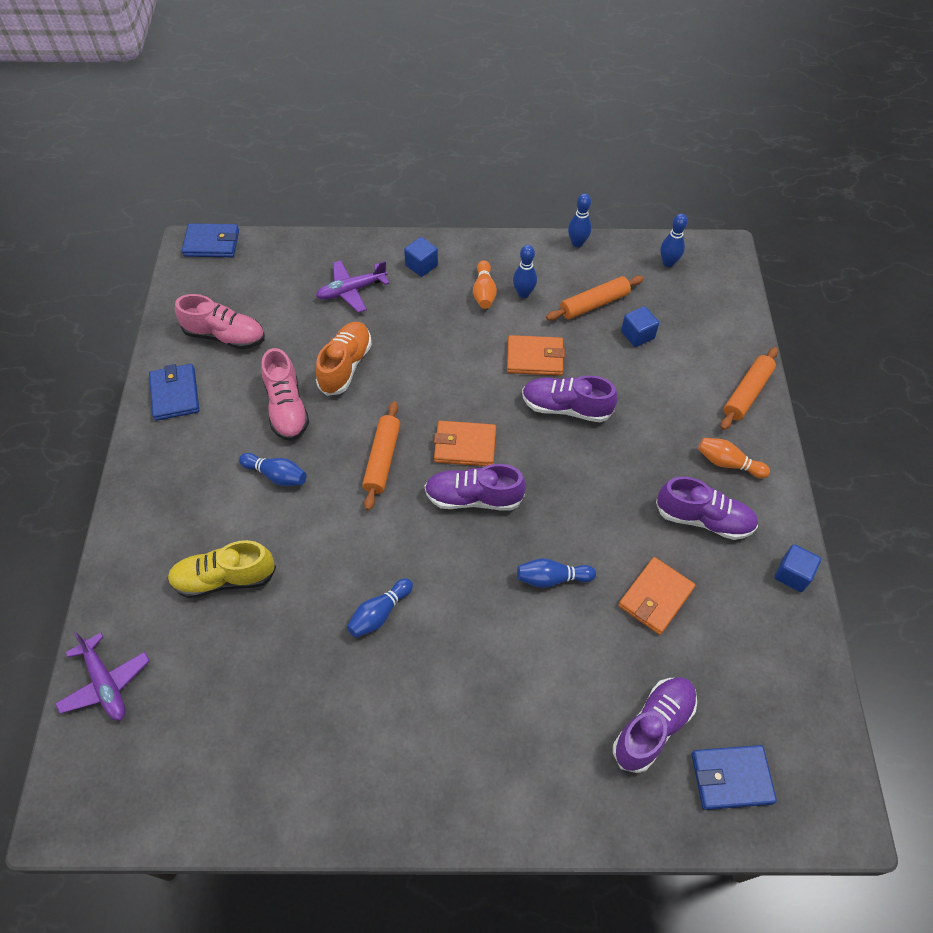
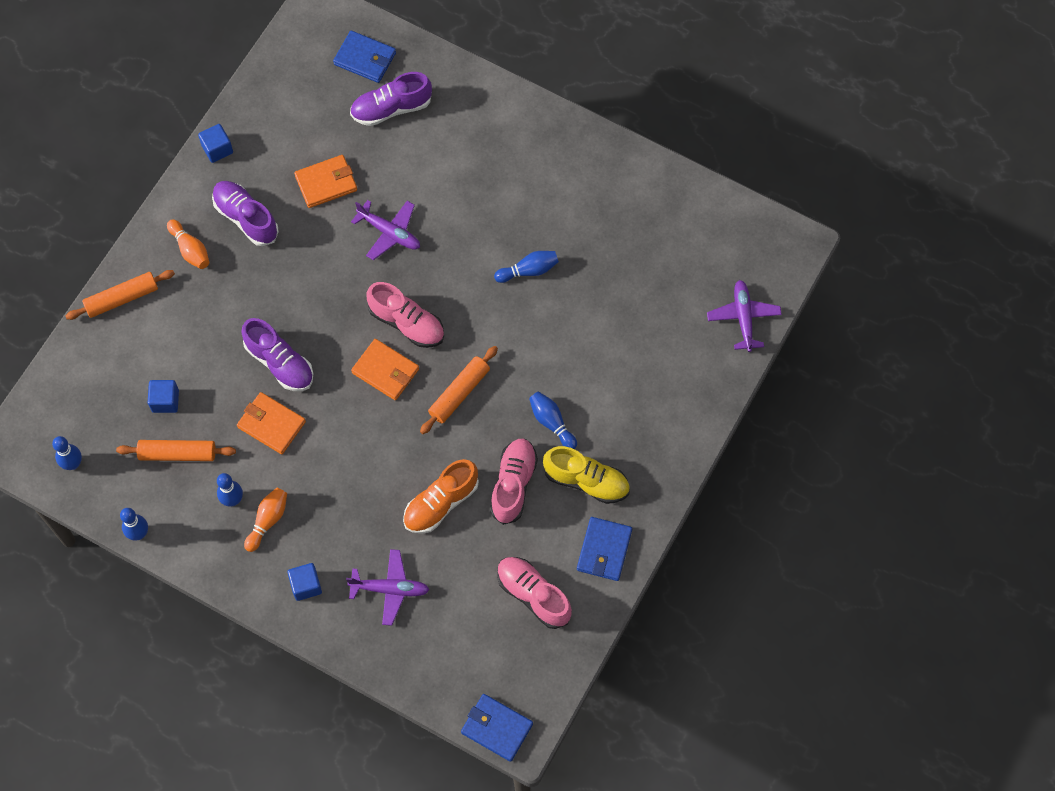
camera: 150 degrees left, 10 degrees up
yellow shoe [167,540,276,598] -> yellow shoe moved to [543,446,630,504]
purple shoe [425,464,526,511] -> pink shoe [366,282,444,348]
blue bowling pin [517,558,596,588] -> purple plane [351,200,420,260]

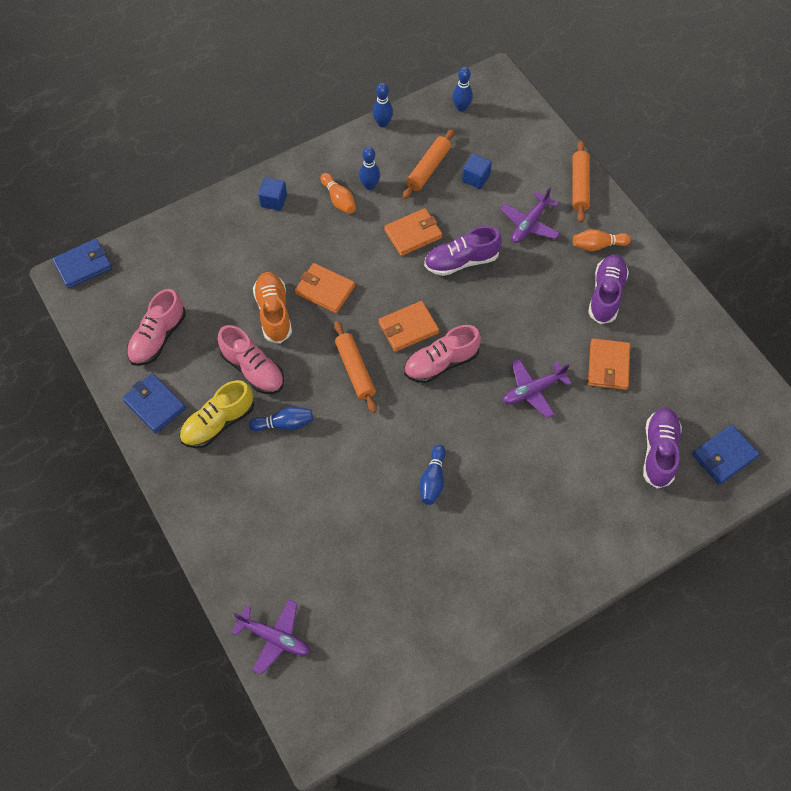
camera: 120 degrees right, 5 degrees down
blue cube [198,124,233,163] -> none
purple shoe [212,181,279,246] -> purple shoe turned 60 degrees counterclockwise [588,255,629,324]
purple plane [346,549,429,626] -> purple plane moved to [500,187,560,243]
pink shoe [497,557,572,629] -> pink shoe turned 135 degrees clockwise [127,289,186,366]
none -> orange wallet [295,263,355,313]

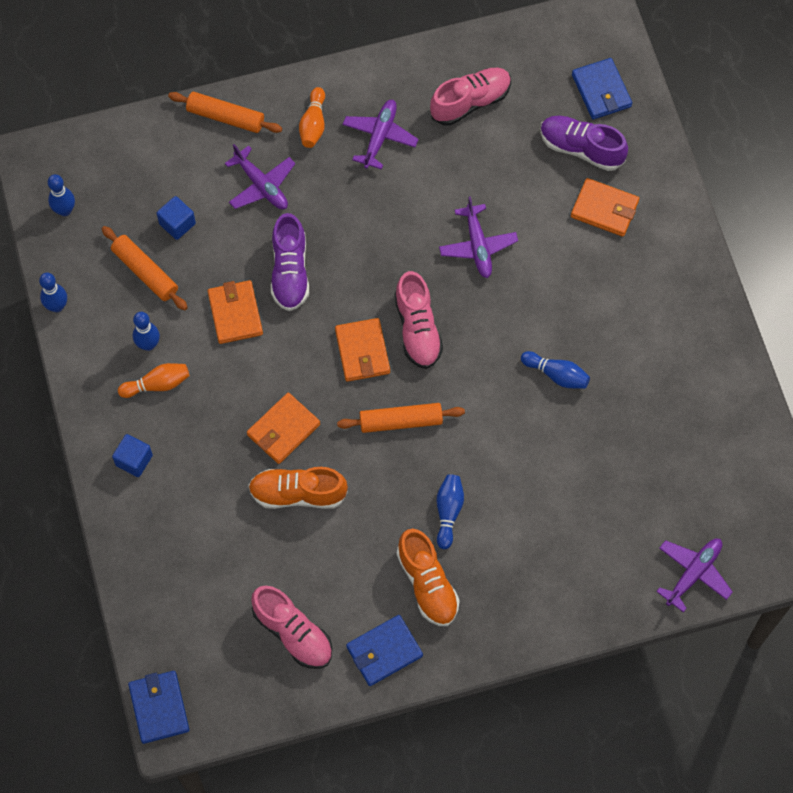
camera: 75 degrees left, 5 degrees up
yellow shoe [179,380,254,448] -> orange shoe [397,529,460,626]
pink shoe [217,325,284,394] -> pink shoe moved to [430,68,511,126]
purple shoe [588,255,629,324] -> purple plane [342,100,419,170]
orange wallet [588,338,630,390] -> orange wallet moved to [571,178,639,237]

